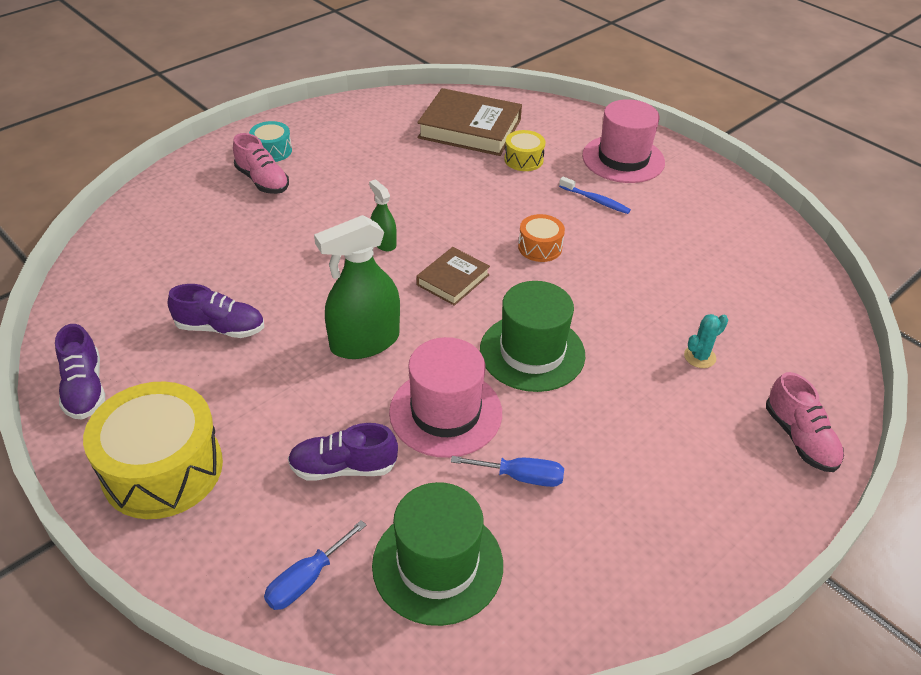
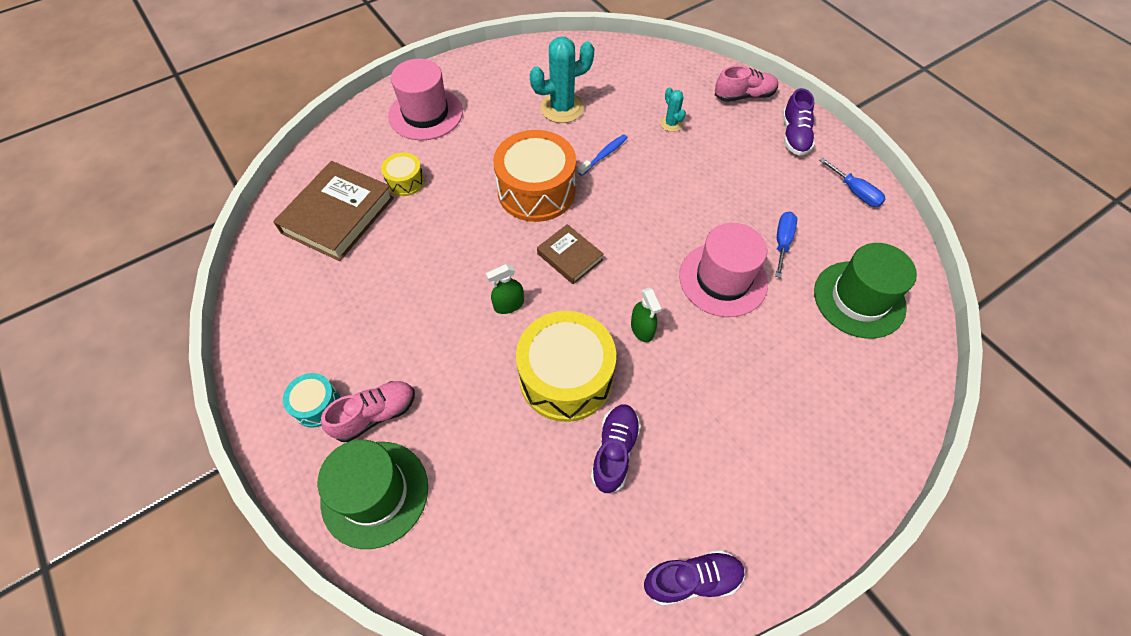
camera: 80 degrees left, 15 degrees up
yellow drum [83,382,223,519] -> yellow drum moved to [516,311,616,422]
blue screwdriver [264,520,367,610] -> blue screwdriver moved to [819,157,885,207]
purple shoe [288,423,398,480] -> purple shoe moved to [783,88,815,156]
green spray bottle [314,215,400,359] -> green spray bottle [631,288,661,342], size x0.51
green hat [480,281,585,392] -> green hat moved to [318,440,428,549]
orange drum [518,214,565,262] -> orange drum [493,130,576,222], size x2.05
blue toothbrush [559,176,631,214] -> blue toothbrush moved to [578,134,628,176]
none -> turquoise cactus [530,37,594,123]

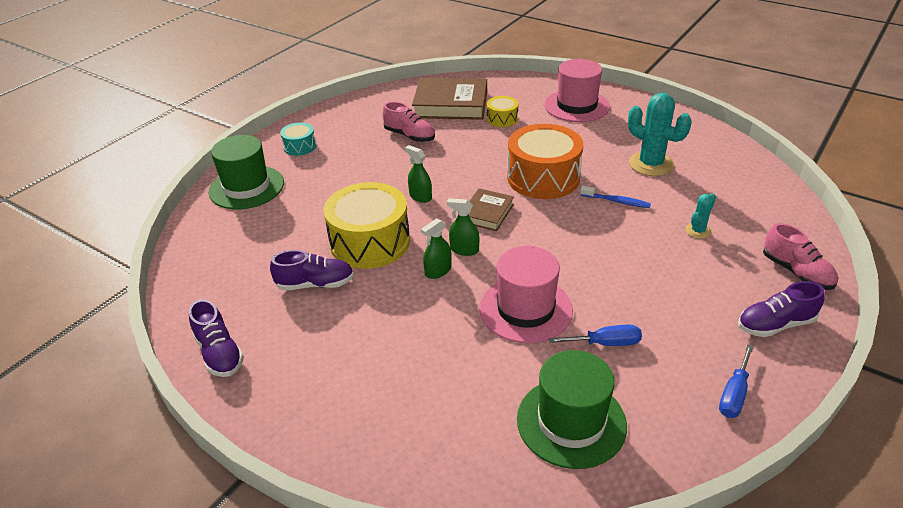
camera: 70 degrees right, 20 degrees down
pink shoe [321,381,415,442] -> pink shoe moved to [383,101,435,142]
none -> green spray bottle [447,198,479,256]

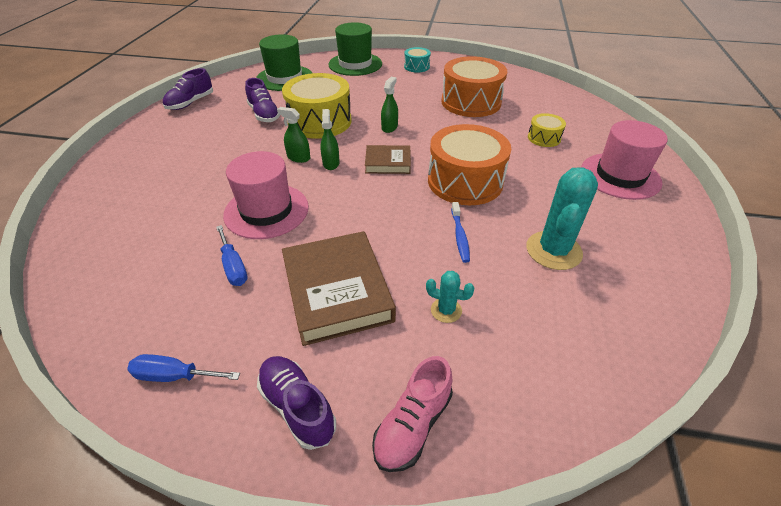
camera: 65 degrees right, 5 degrees up
pink shoe [383,101,435,142] -> orange drum [441,56,507,117]
brown book [412,78,487,120] -> brown book moved to [282,231,396,346]
green hat [517,350,627,469] -> green hat moved to [256,34,312,91]

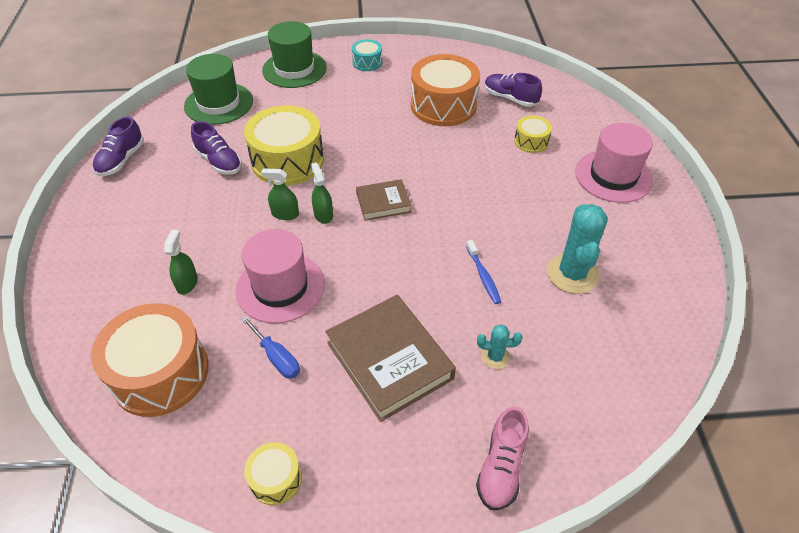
camera: 15 degrees left, 5 degrees up
blue screwdriver [127,354,240,382] -> yellow drum [244,442,302,505]
purple shoe [257,356,336,450] -> purple shoe moved to [484,73,542,107]
green spray bottle [381,77,398,133] -> green spray bottle moved to [164,230,198,295]
orange drum [428,124,511,205] -> orange drum moved to [91,303,209,417]

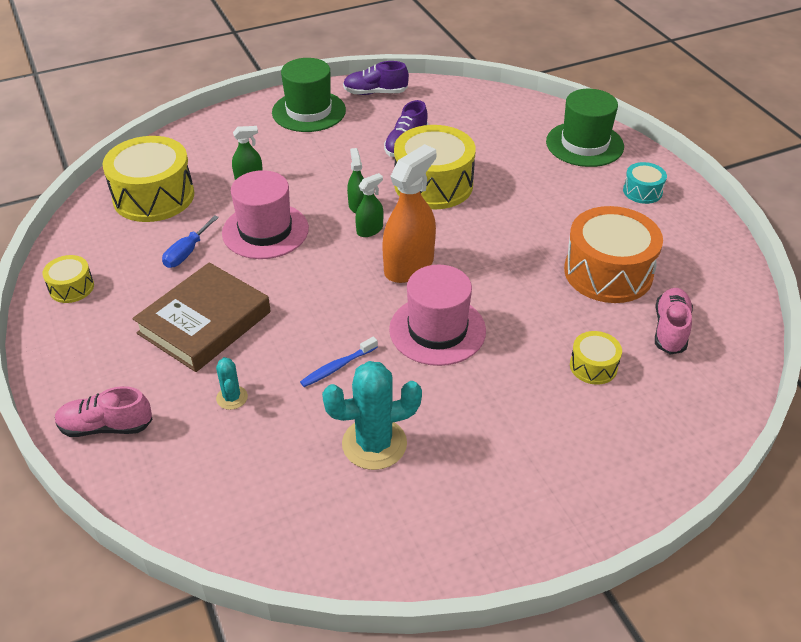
camera: 70 degrees right, 5 degrees down
orange drum [91,303,209,417] -> yellow drum [102,136,194,222]
green hat [184,54,253,125] -> green hat moved to [272,58,346,132]
brown book [356,179,411,221] -> orange spray bottle [382,144,436,283]
purple shoe [484,73,542,107] -> pink shoe [655,288,693,354]
pink hat [575,123,653,203] -> pink hat moved to [389,265,486,366]

